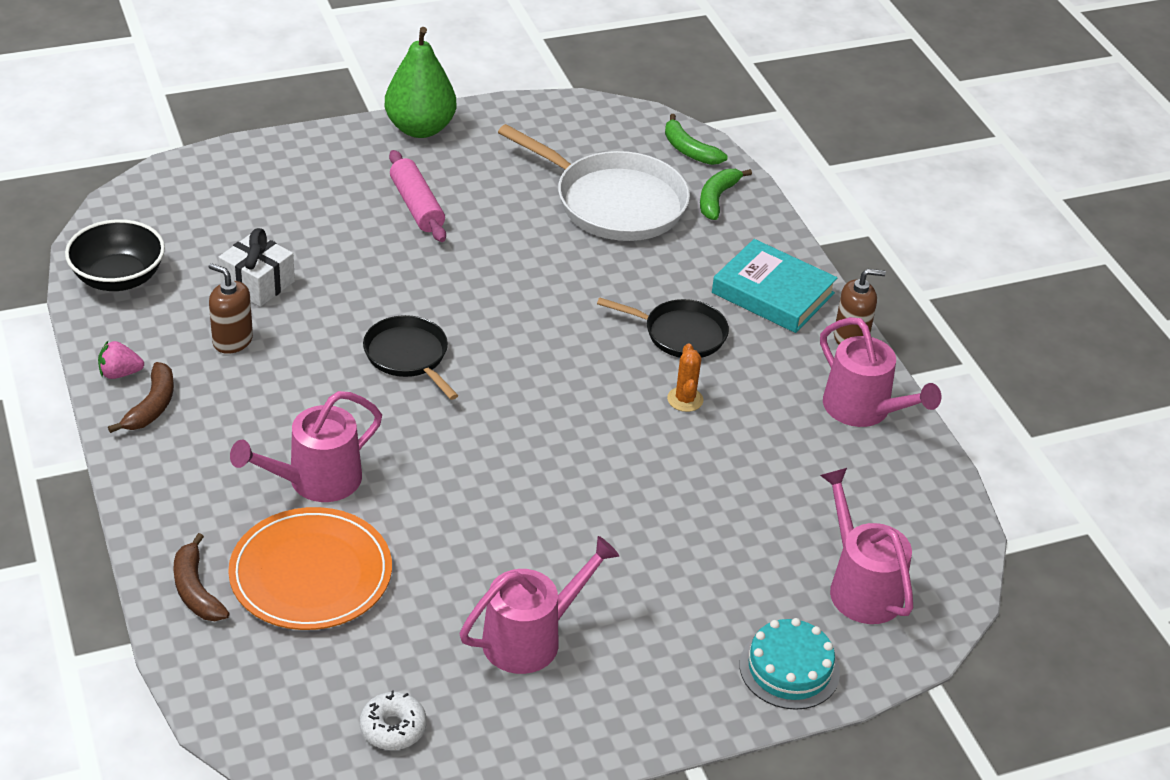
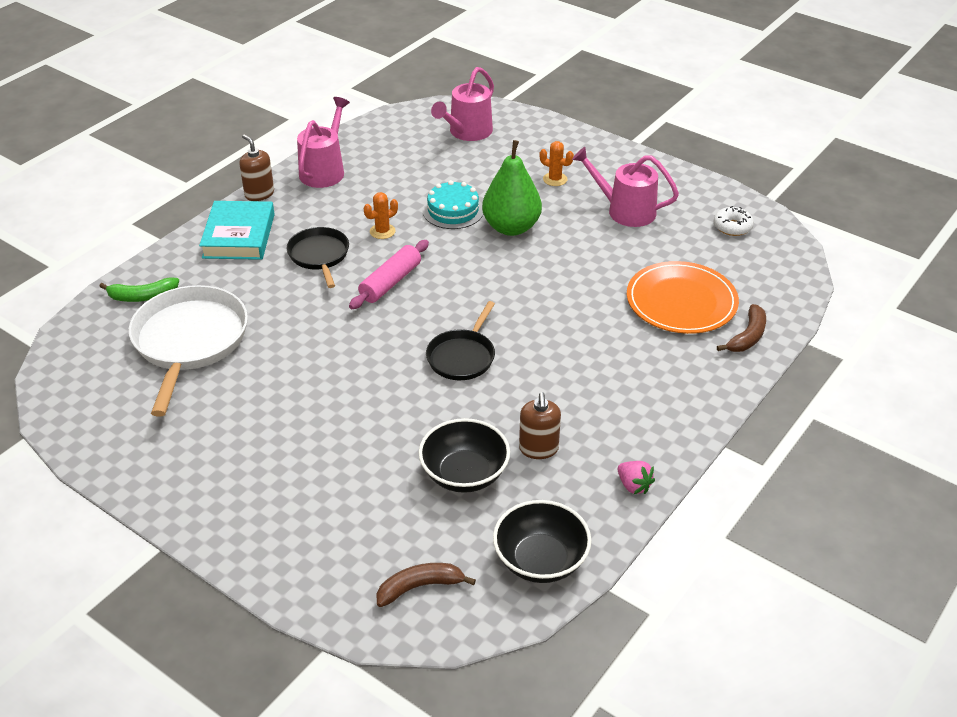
camera: 120 degrees left, 0 degrees up
brown banana [108,362,174,433] -> brown banana moved to [376,563,476,607]
white gift [218,228,295,307] -> black bowl [419,418,510,493]
pink watering can [230,391,382,502] -> none
green pear [385,27,456,138] -> green pear moved to [482,140,542,236]
pink rolling pin [389,150,446,242] -> pink rolling pin moved to [349,240,429,309]
green banana [665,114,728,165] -> none
turquoise cake [740,618,840,710] -> turquoise cake moved to [423,180,483,229]
none -> orange cactus [540,141,574,186]

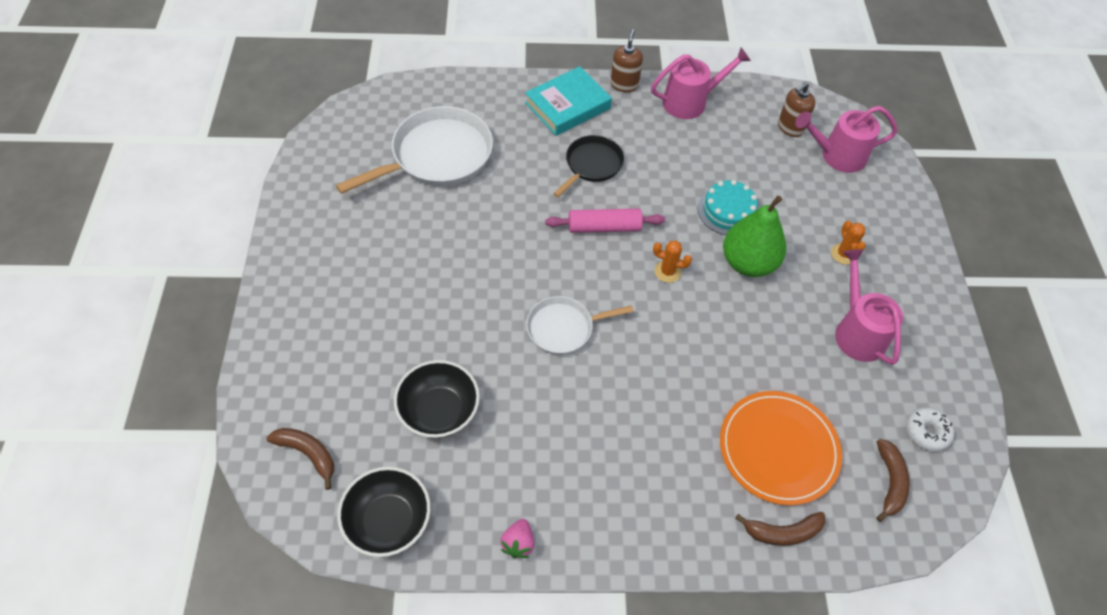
camera: 50 degrees right, 15 degrees up
green banana [99,277,179,302] -> none
orange cactus [364,192,398,239] -> orange cactus moved to [653,241,692,283]
black pan [426,301,495,380] -> white pan [526,296,634,355]
brown soap dispenser [519,392,561,459] -> brown soap dispenser moved to [778,82,815,137]
none -> brown banana [876,439,910,522]

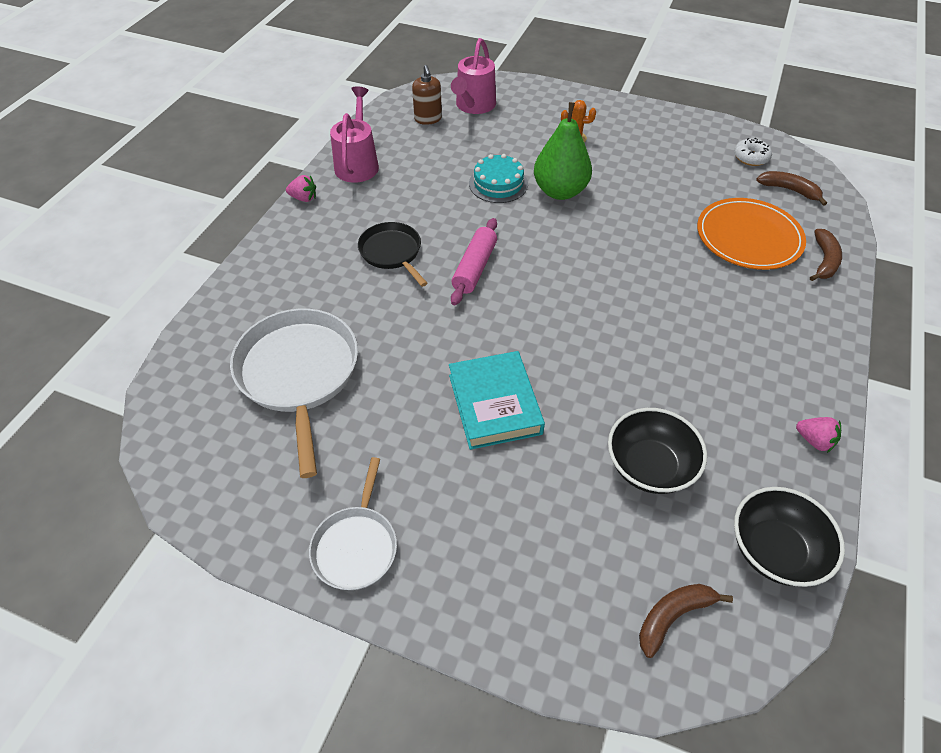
camera: 65 degrees left, 5 degrees down
turquoise book [525,66,612,136] -> turquoise book moved to [449,351,545,450]
white pan [526,296,634,355] -> white pan moved to [309,457,397,590]
brown soap dispenser [610,30,643,92] -> pink strawberry [286,175,316,202]
orange cactus [653,241,692,283] -> none
pink watering can [835,249,903,365] -> none

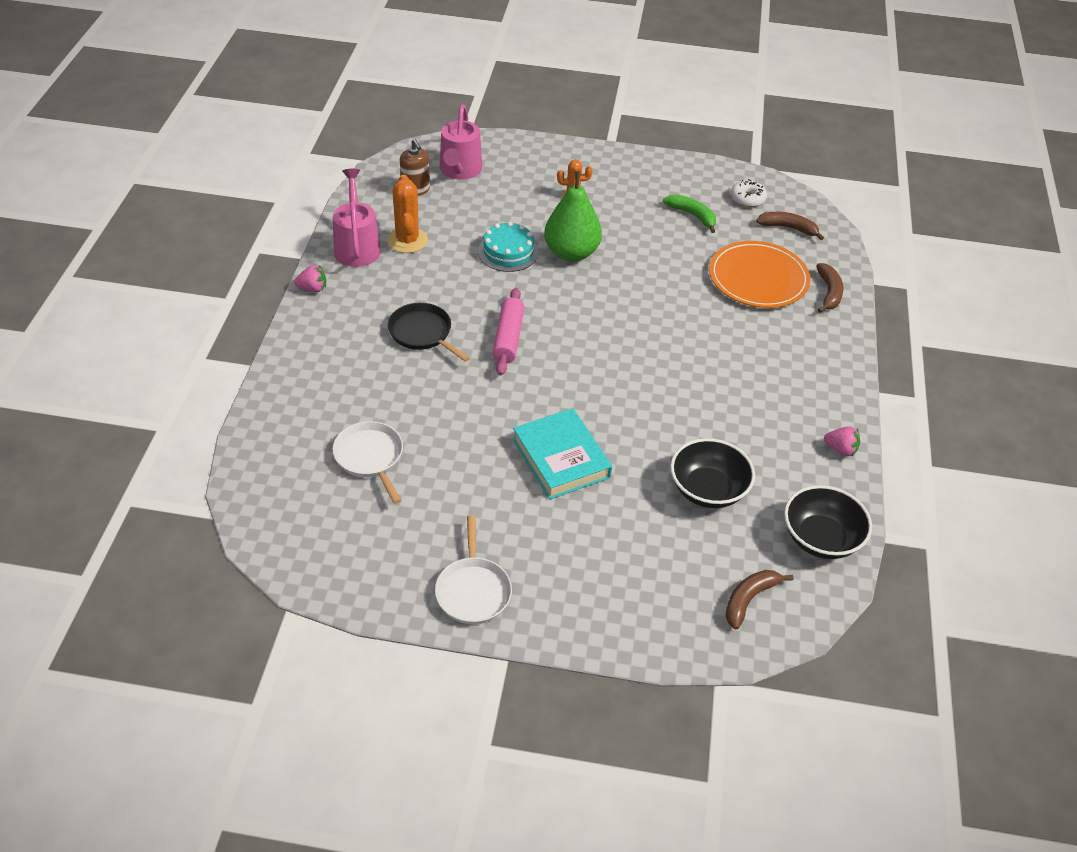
camera: 15 degrees left, 5 degrees down
white pan [230,308,358,478] -> white pan [332,421,403,504], size x0.58
none -> orange cactus [387,175,428,253]
none -> green banana [663,194,716,233]

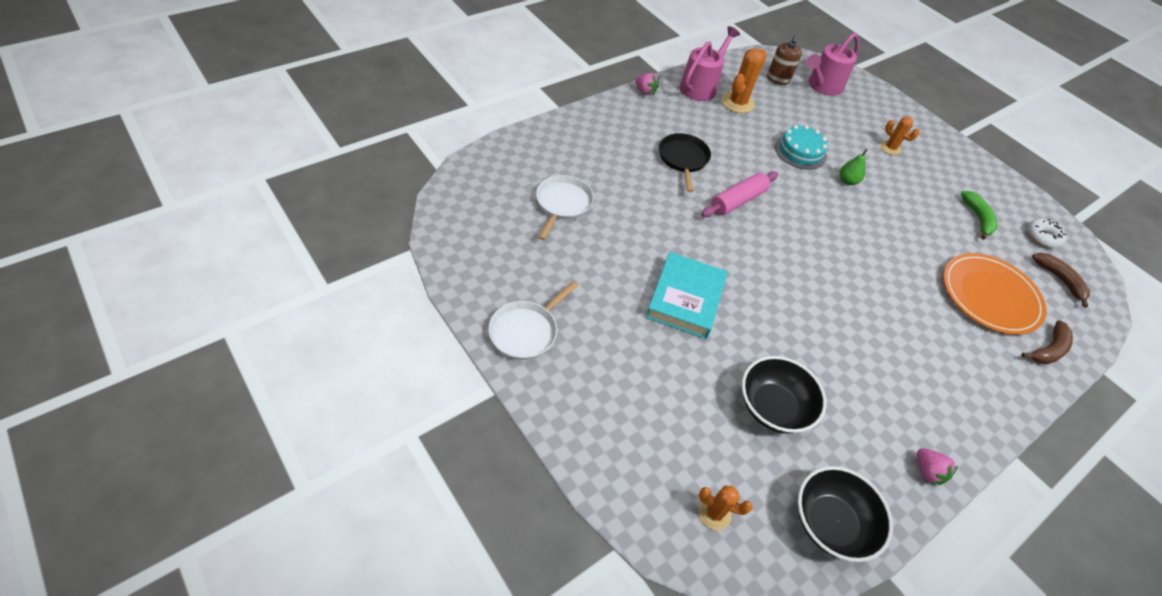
camera: 40 degrees right, 5 degrees up
green pear [544,171,602,262] -> green pear [840,149,868,185], size x0.47
brown banana [725,570,794,630] -> orange cactus [699,485,753,530]

